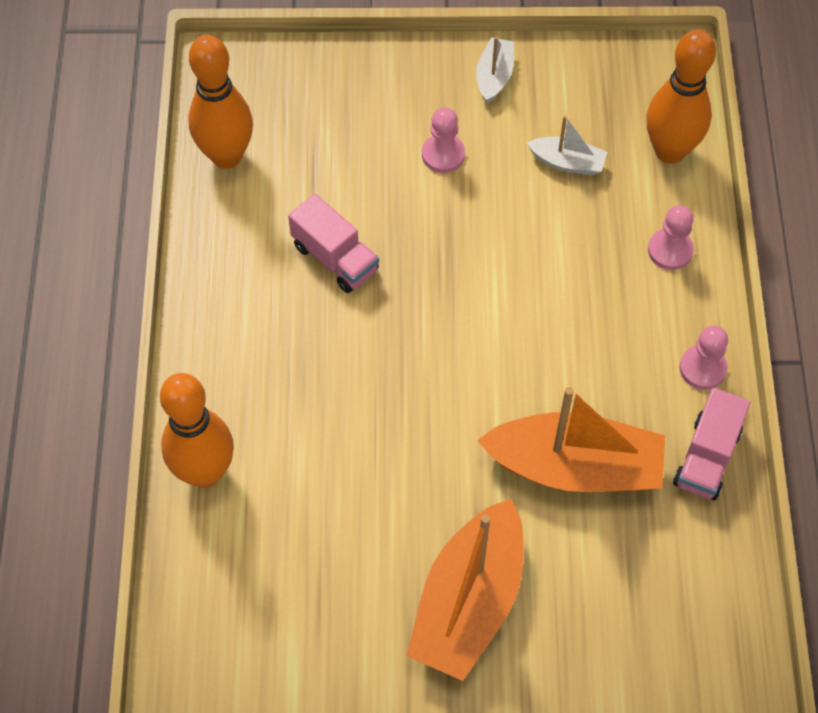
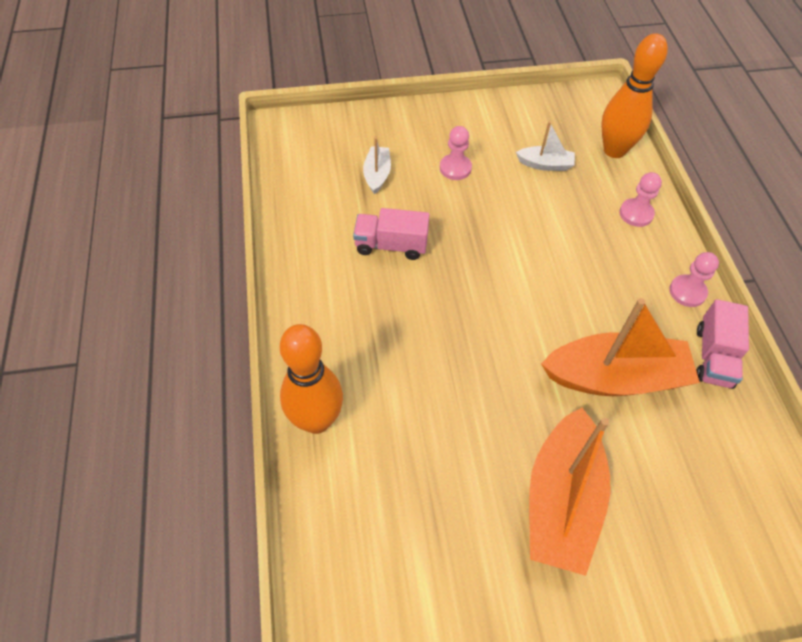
camera: 10 degrees left, 5 degrees down
orange bowling pin [189,35,253,169] -> none
pink truck [288,194,379,293] -> pink truck turned 150 degrees clockwise [353,208,430,260]
white boat [476,37,514,104] -> white boat moved to [363,137,391,194]

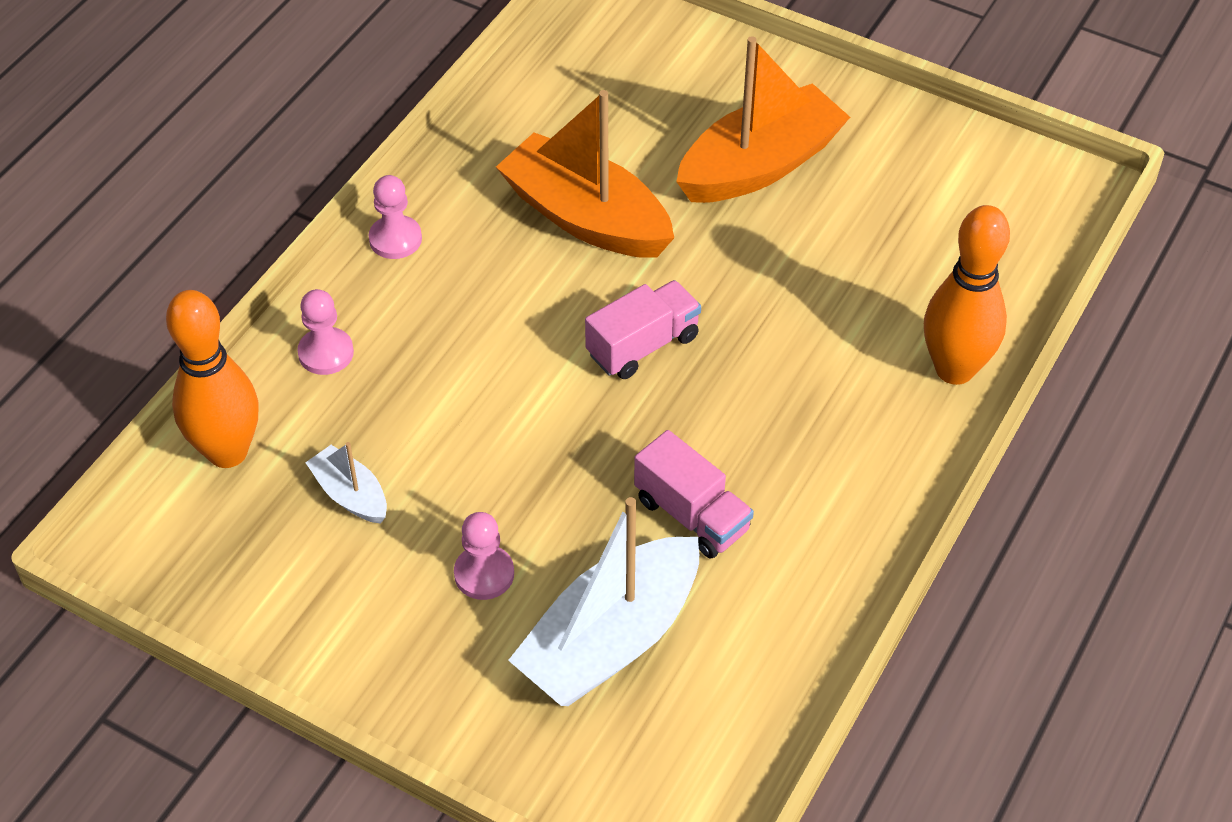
camera: 140 degrees left, 5 degrees down
white boat [363,137,391,194] -> white boat [508,497,699,706], size x2.08
pink truck [696,299,749,389] -> pink truck moved to [585,280,701,379]

